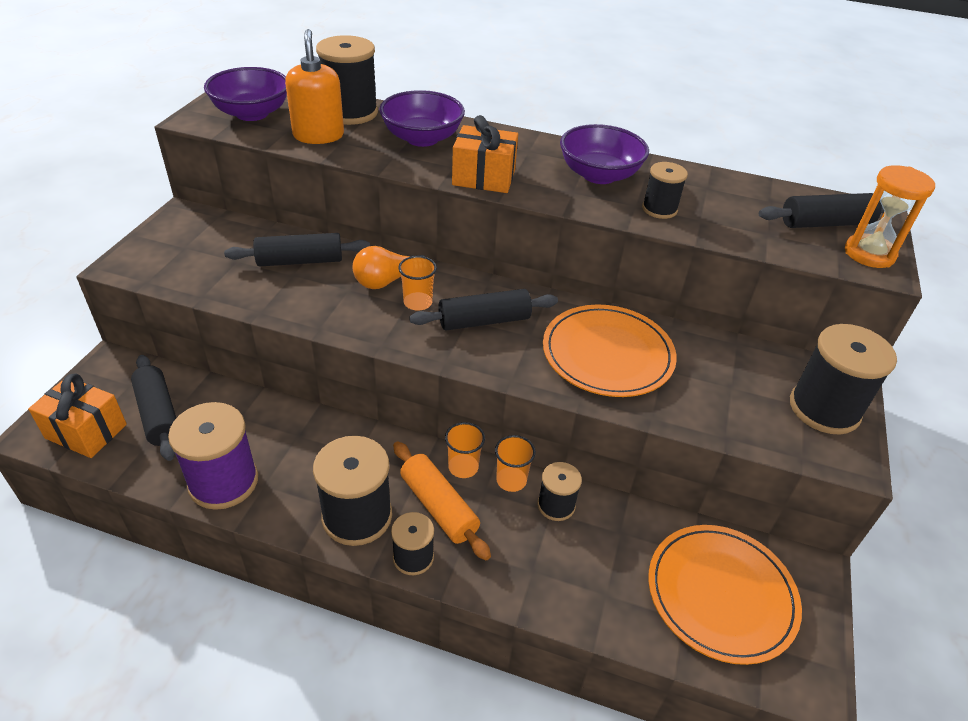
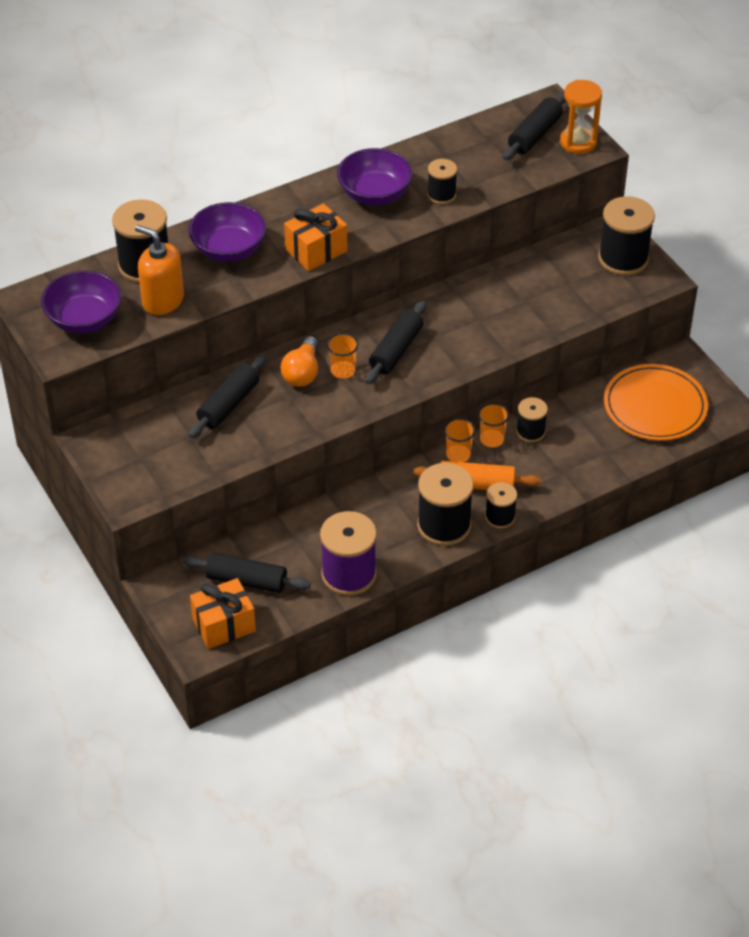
camera: 45 degrees left, 5 degrees up
orange plate [543,304,677,397] -> none

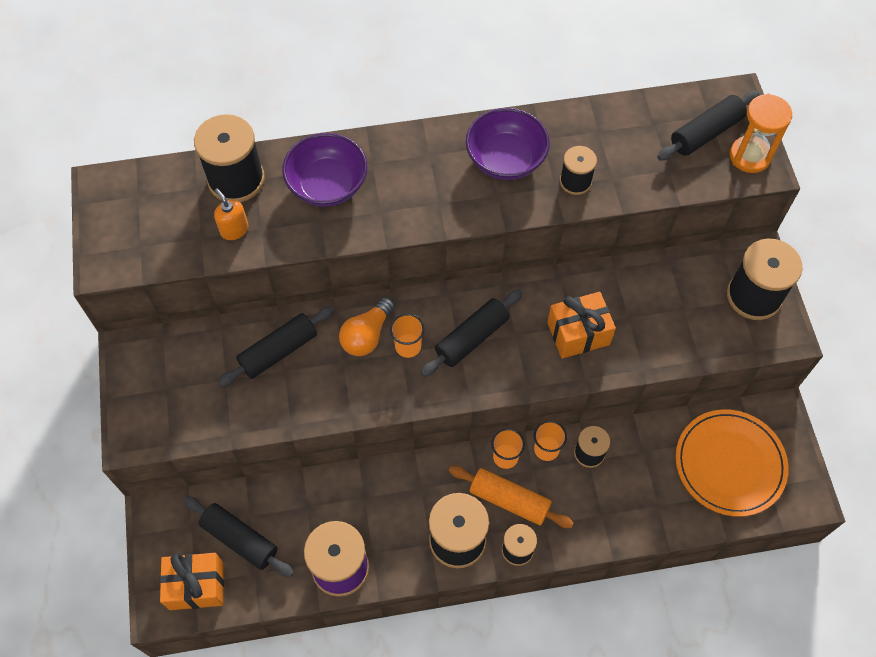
camera: 20 degrees right, 15 degrees up
purple bowl [41,271,122,333] -> none
orange soap dispenser [135,225,184,315] -> orange soap dispenser [214,188,249,240], size x0.58
orange gift [284,204,347,271] -> orange gift moved to [547,292,616,359]

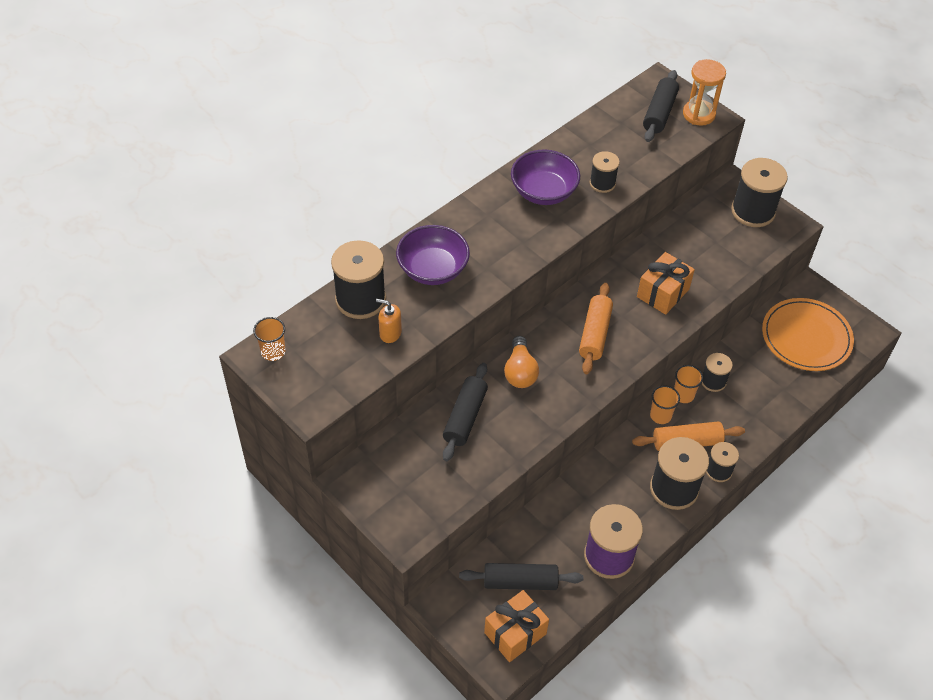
camera: 35 degrees left, 10 degrees down
orange cup [390,313,425,358] -> orange cup moved to [253,317,285,361]
black rolling pin [421,290,522,377] -> orange rolling pin [579,283,613,374]

